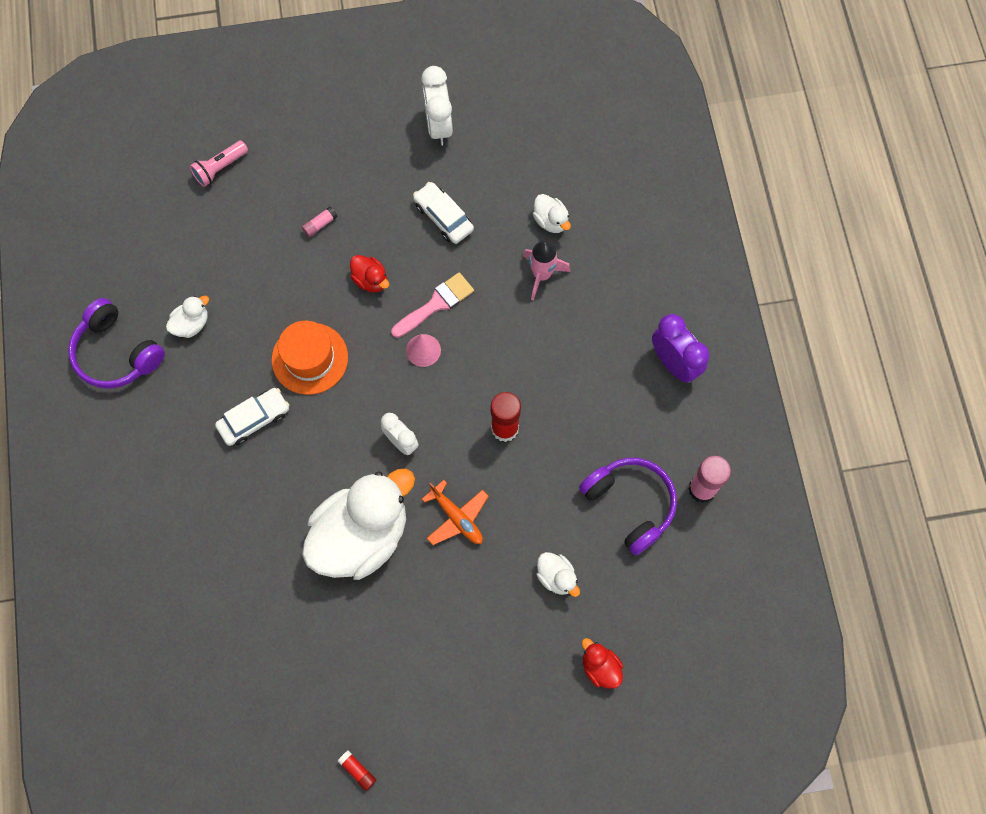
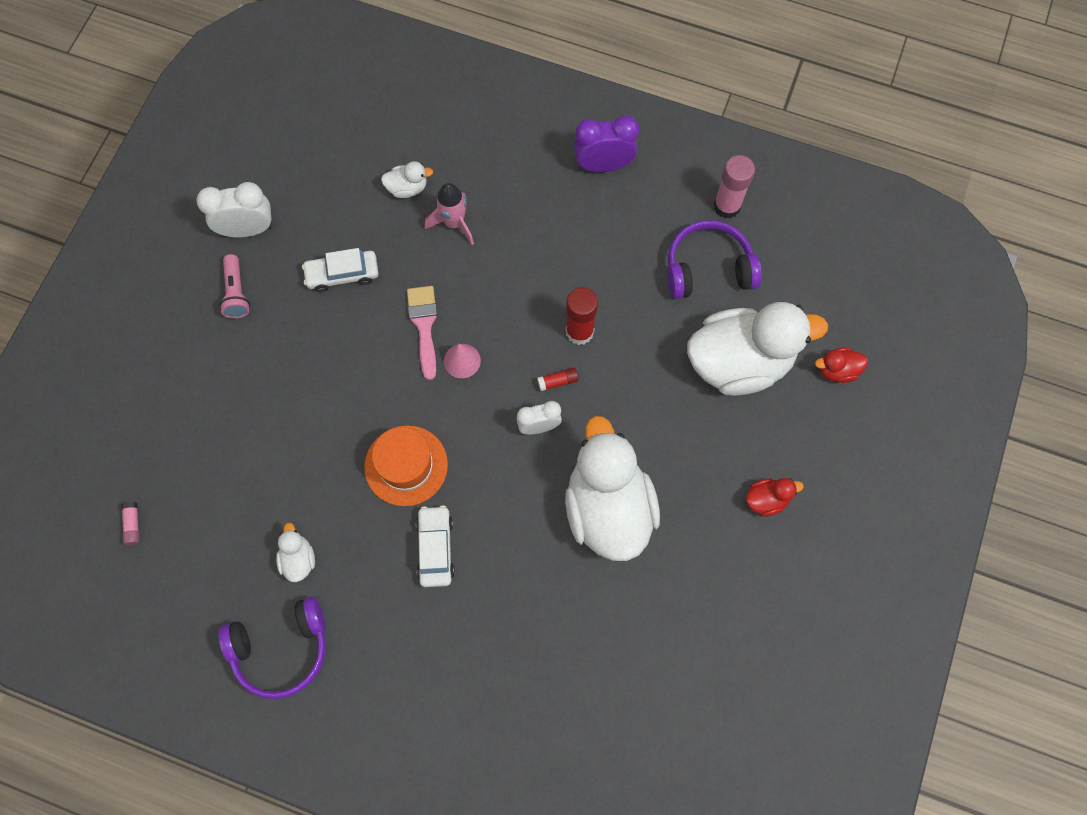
camera: 60 degrees left, 0 degrees up
pink flashlight [189,140,248,187] -> pink flashlight moved to [219,254,250,318]
pink glue stick [302,207,338,237] -> pink glue stick moved to [121,502,140,545]
red glue stick [338,751,376,791] -> red glue stick moved to [537,368,579,391]
red duck [350,255,389,293] -> red duck moved to [746,478,804,517]
white clock [421,66,453,146] -> white clock turned 150 degrees clockwise [196,182,273,237]
orange plane [422,480,489,545] -> none
white duck [536,552,580,597] -> white duck [687,302,828,396], size x2.42

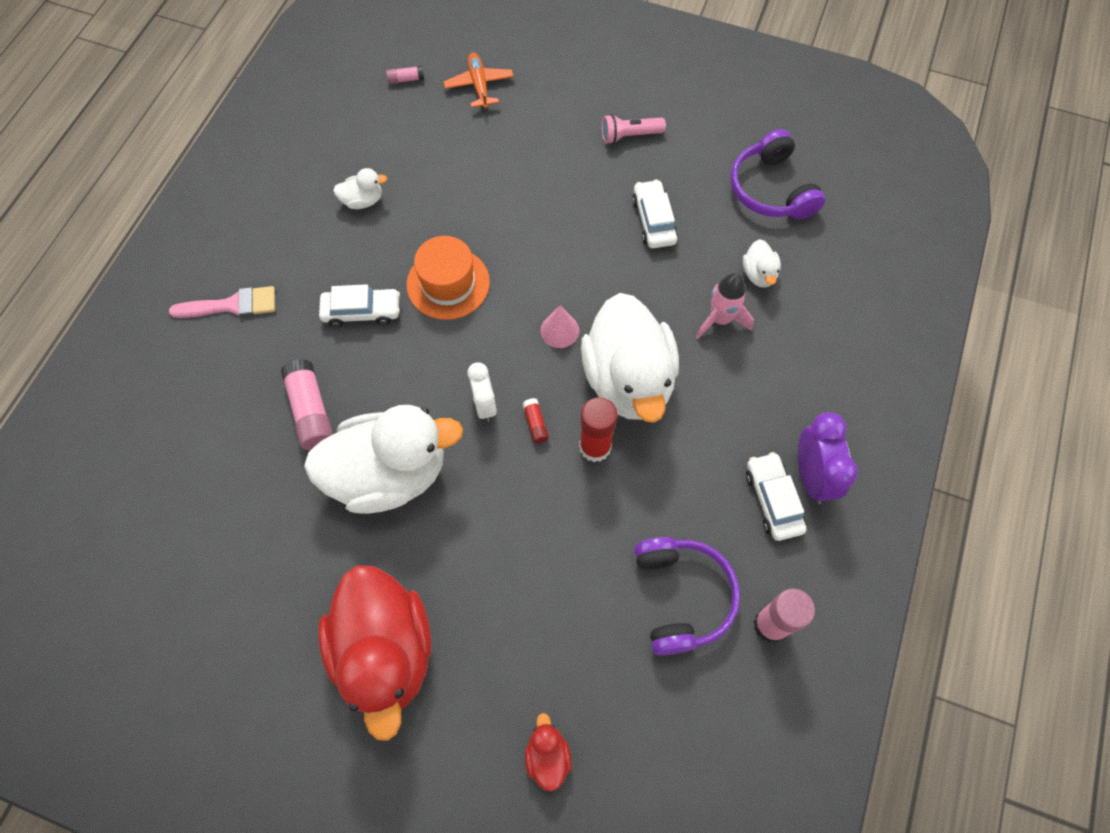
camera: 90 degrees right, 5 degrees down
white clock [196,182,273,237] -> none
purple headphones [218,597,326,699] -> purple headphones moved to [731,129,825,220]
pink brush [407,286,437,380] -> pink brush moved to [169,286,275,318]
white duck [687,302,828,396] -> white duck moved to [581,293,679,423]
red duck [746,478,804,517] -> red duck [318,565,432,741], size x2.42
none -> pink glue stick [281,359,333,450]
none -> orange plane [443,53,514,109]
none -> white car [746,452,807,541]

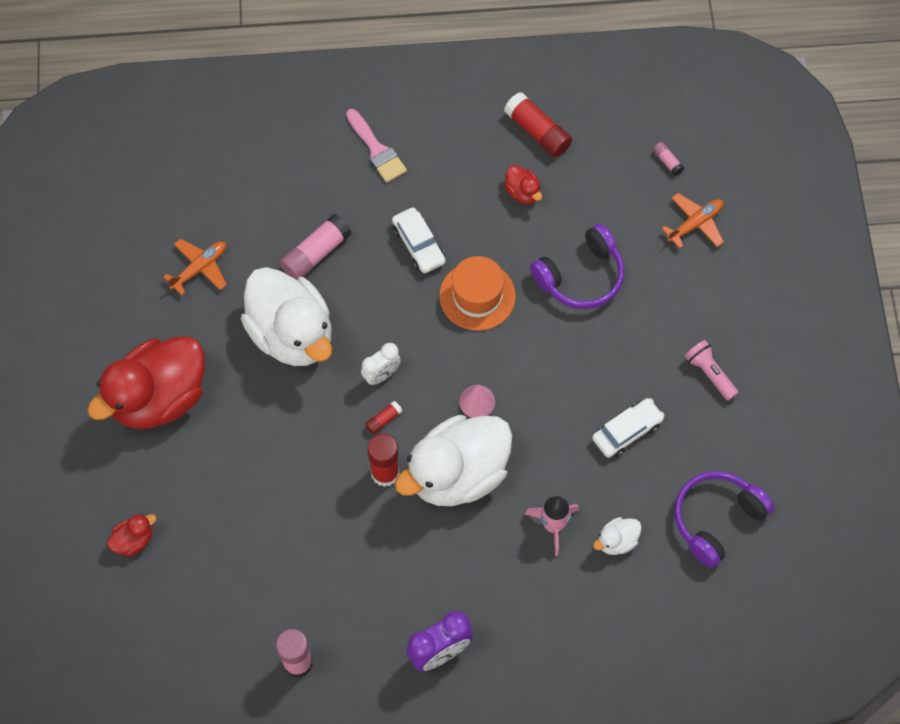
camera: 65 degrees right, 0 degrees up
white duck [333,168,387,209] -> red duck [504,165,542,204]
purple headphones [634,537,741,656] -> purple headphones moved to [530,224,624,309]
white car [746,452,807,541] -> none
none -> orange plane [163,239,227,295]
none -> red glue stick [504,92,572,158]

